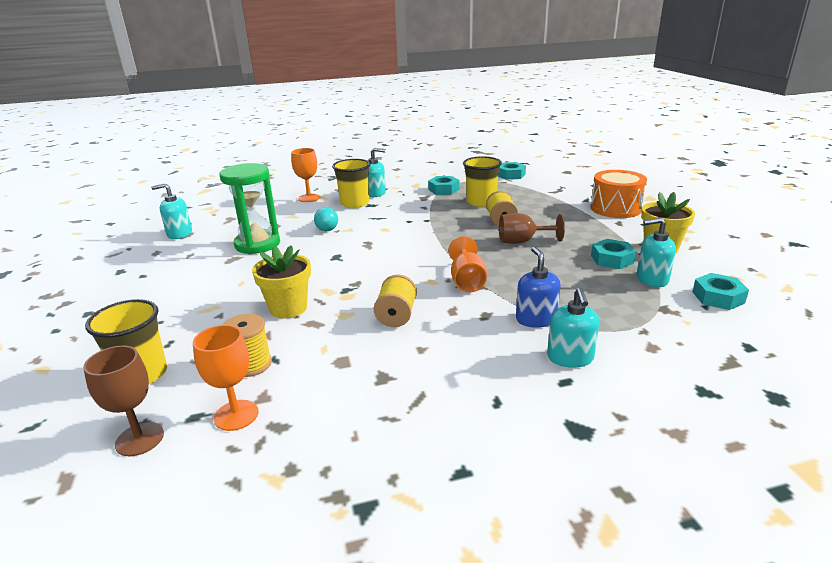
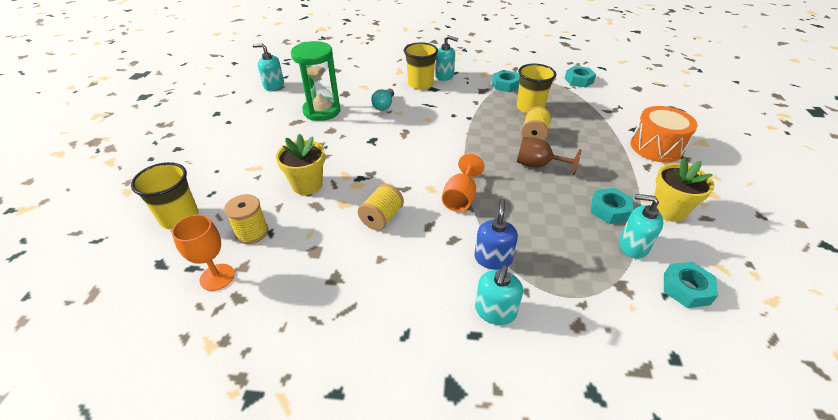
camera: 20 degrees right, 15 degrees up
brown goblet [83,346,164,456] -> none
orange goblet [291,148,320,202] -> none

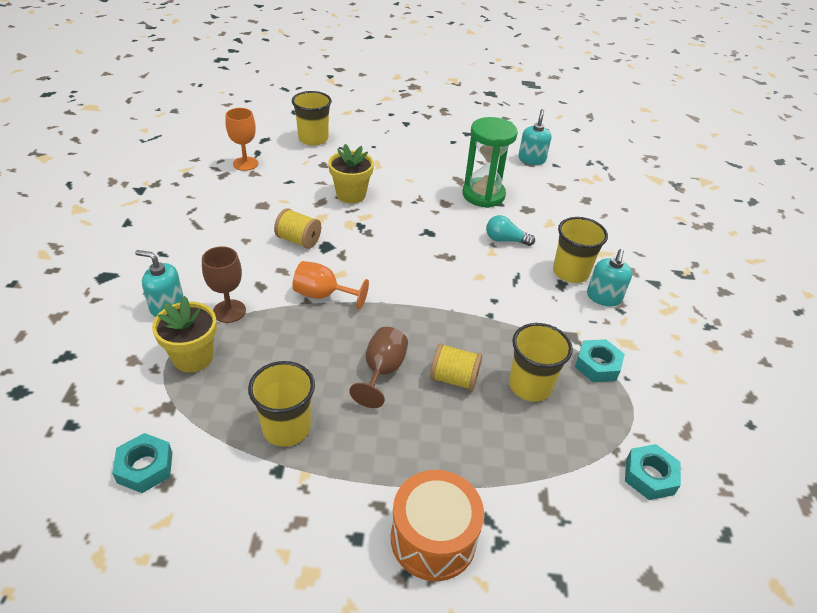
camera: 85 degrees right, 0 degrees up
yellow spool [224,194,268,244] -> none
blue soap dispenser [475,199,518,270] -> brown goblet [202,246,246,323]
turquoise nut [591,188,633,224] -> yellow cup [248,361,315,447]
turquoise soap dispenser [619,194,663,259] -> none
yellow flower pot [654,157,714,222] -> yellow flower pot moved to [152,296,217,372]

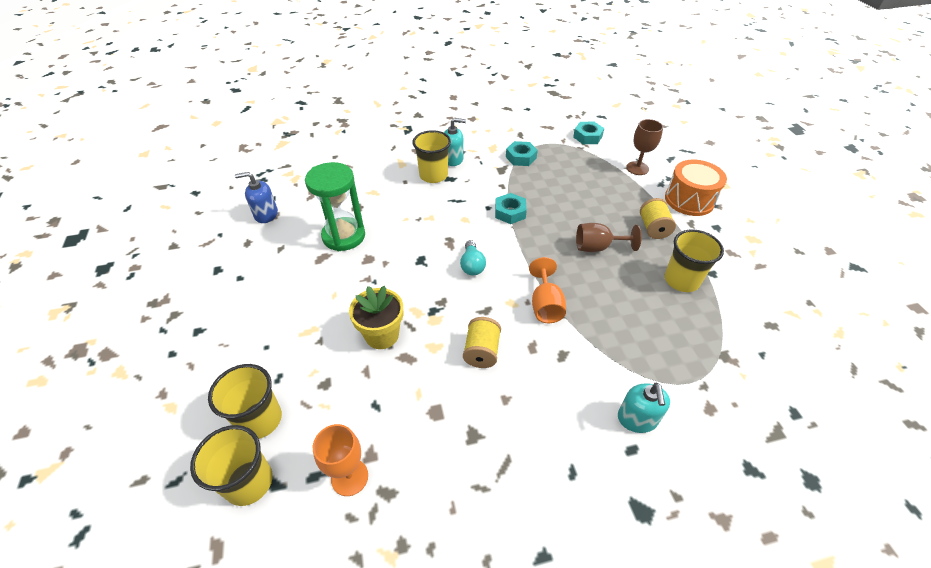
camera: 105 degrees left, 5 degrees up
turquoise nut [112,433,172,493] -> turquoise nut moved to [495,193,527,224]
yellow flower pot [152,296,217,372] -> none
brown goblet [202,246,246,323] -> brown goblet moved to [626,119,663,175]
yellow spool [430,343,482,391] -> yellow spool moved to [640,198,676,239]
turquoise light bulb [486,215,535,246] -> turquoise light bulb moved to [460,240,486,275]
yellow cup [509,323,573,402] -> yellow cup moved to [190,425,273,506]
turquoise soap dispenser [518,109,551,165] -> blue soap dispenser [235,172,278,223]

